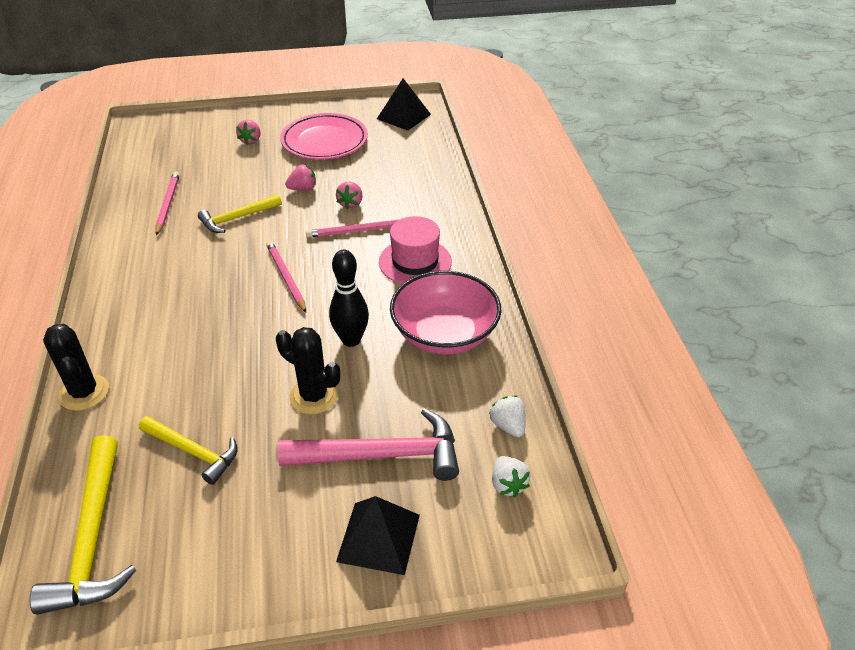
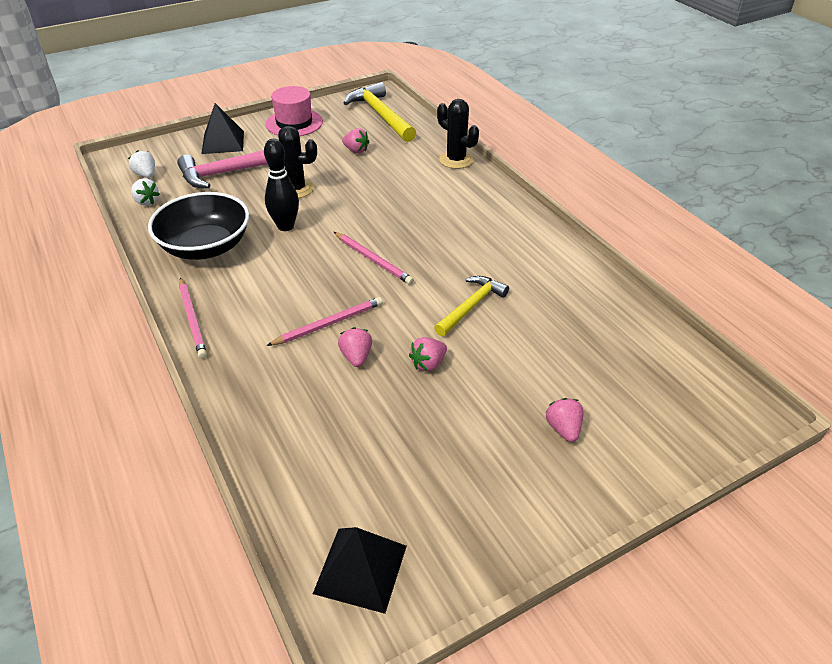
camera: 160 degrees right, 0 degrees up
yellow hammer [139,416,238,485] -> pink strawberry [342,128,369,153]
pink pencil [155,172,180,235] -> pink pencil moved to [179,277,207,359]
pink plate [280,113,368,160] -> none
pink hat [379,216,452,284] -> pink hat moved to [266,86,323,136]
pink bowl [390,271,502,355] -> black bowl [148,192,249,260]

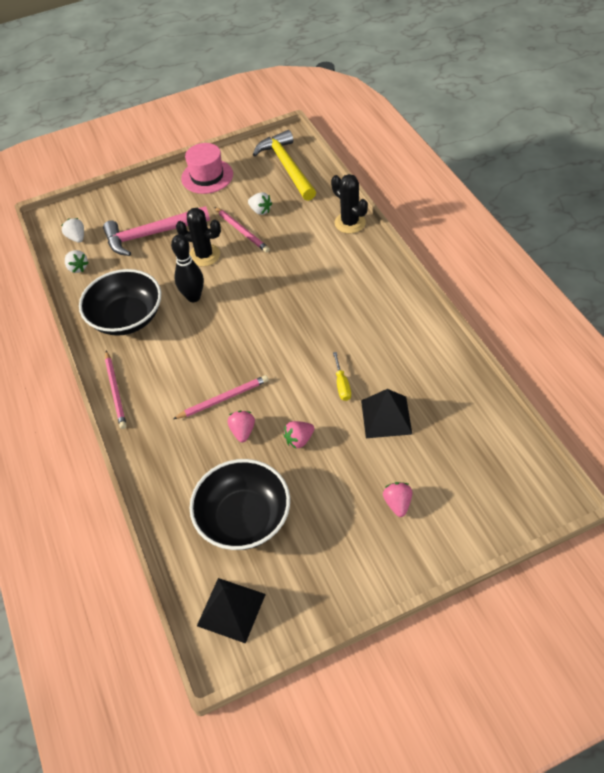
camera: 10 degrees right, 10 degrees up
black pyramid [202,103,244,154] -> black pyramid moved to [361,389,412,438]
pink pencil [334,232,414,285] -> pink pencil moved to [214,207,270,253]
pink strawberry [342,128,369,153] -> white strawberry [248,192,273,215]
yellow hammer [434,276,509,336] -> yellow screwdriver [333,352,351,401]
none -> black bowl [189,459,290,550]

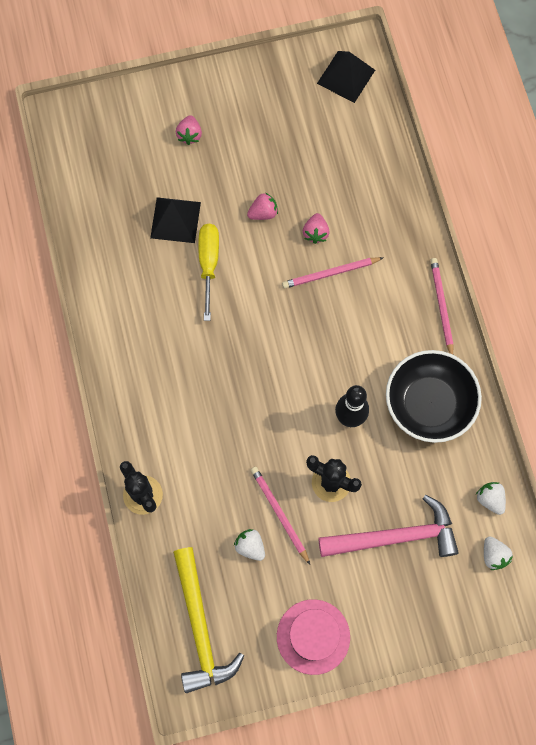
camera: 175 degrees left, 20 degrees up
black bowl [189,459,290,550] -> none
yellow screwdriver [333,352,351,401] -> yellow screwdriver [198,224,219,321], size x1.65

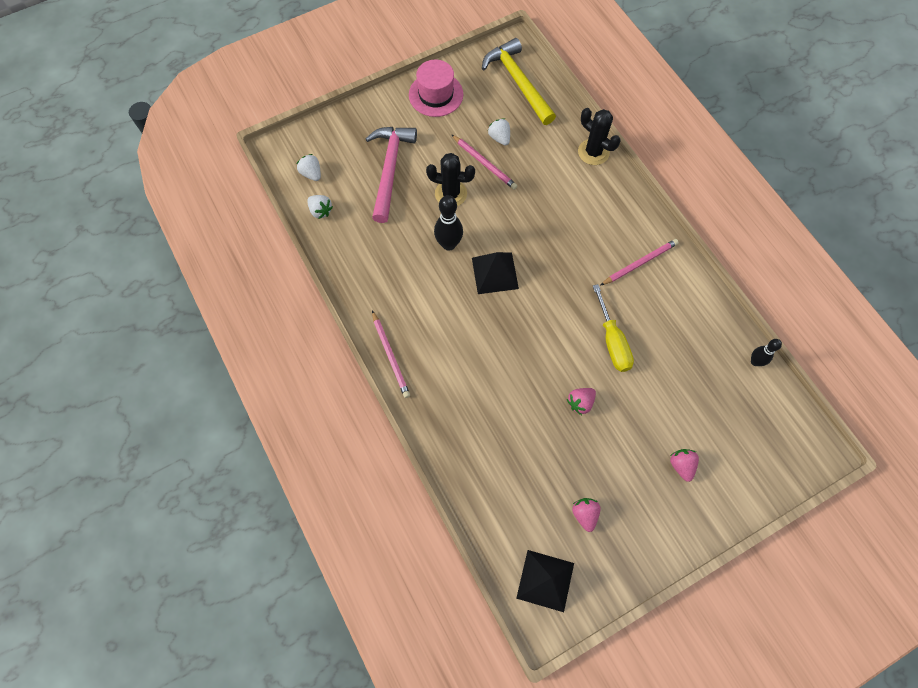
camera: 165 degrees right, 5 degrees down
black pyramid [150,197,201,243] -> black pyramid moved to [472,252,519,294]
white strawberry [234,529,265,561] -> white strawberry turned 150 degrees counterclockwise [488,118,510,145]
pink pencil [282,257,384,289] -> pink pencil moved to [600,239,679,286]
pink strawberry [303,213,330,244] -> pink strawberry moved to [572,498,601,532]
pink hammer [318,495,459,557] -> pink hammer turned 120 degrees clockwise [366,127,417,223]
black bowl [386,350,482,443] -> none
none -> black bowling pin [751,339,782,366]

